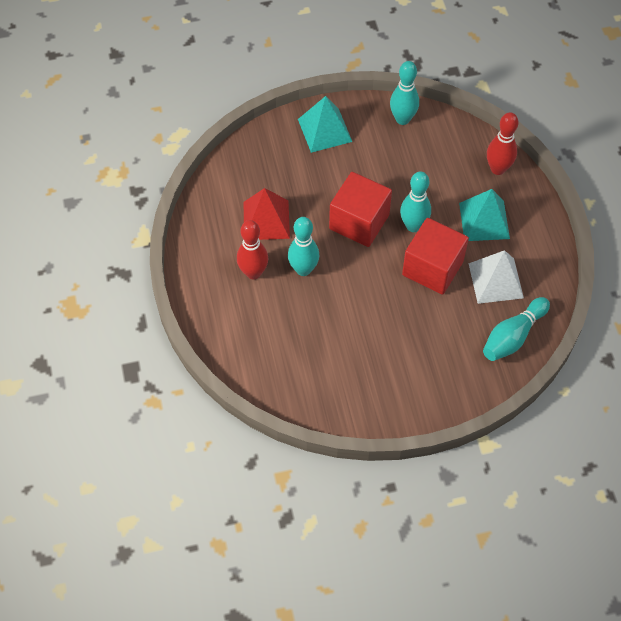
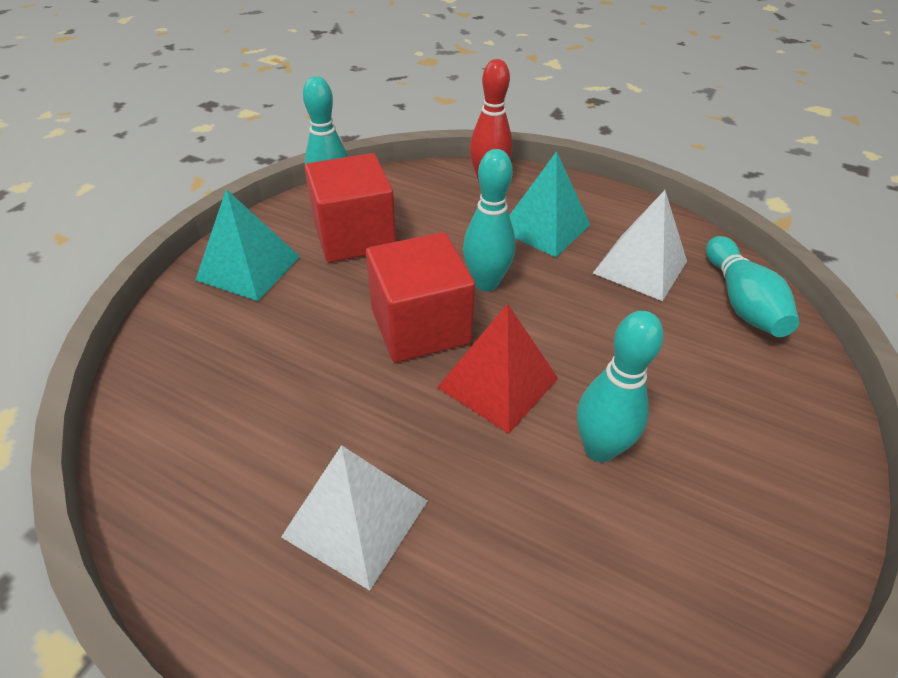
camera: 50 degrees left, 15 degrees down
red bowling pin [237,220,268,280] -> white pyramid [281,445,428,591]
red pyramid [244,188,290,240] -> red pyramid moved to [437,304,558,434]
turquoise bowling pin [288,217,319,276] -> turquoise bowling pin moved to [577,311,664,462]
red cube [402,218,469,295] -> red cube moved to [304,153,396,262]

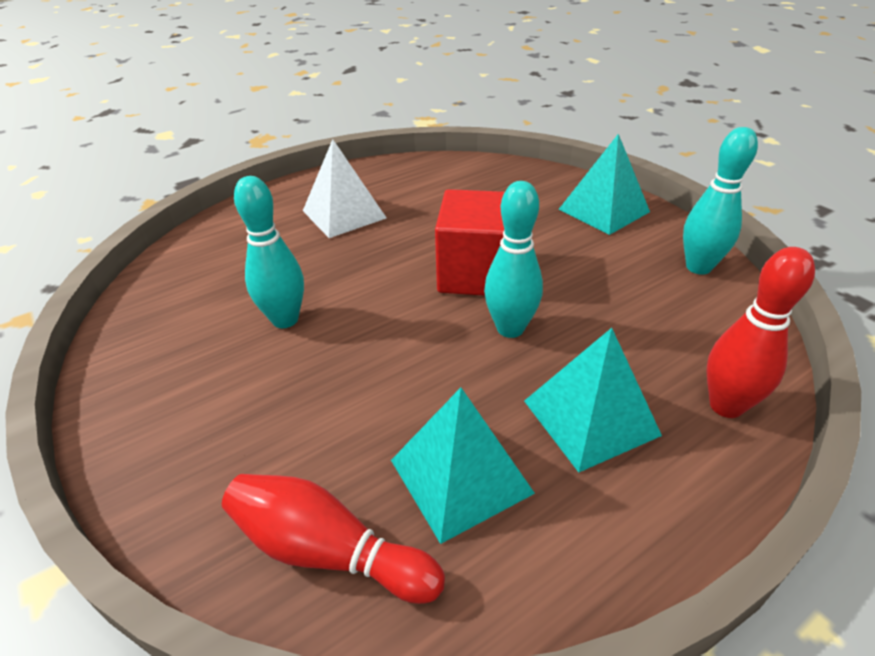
camera: 120 degrees right, 5 degrees down
red cube [304,153,396,262] -> none
red pyramid [437,304,558,434] -> none
white pyramid [593,190,687,301] -> turquoise pyramid [391,388,535,544]
turquoise bowling pin [706,236,799,337] -> red bowling pin [222,474,445,604]

